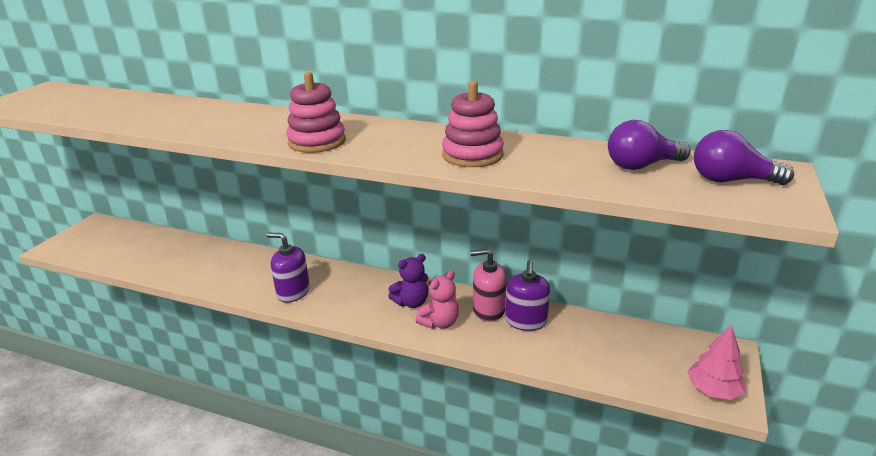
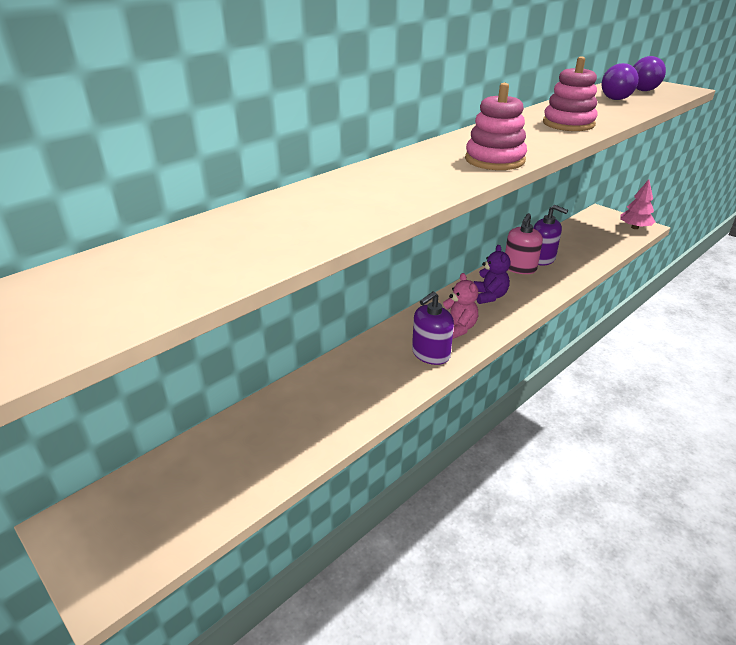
camera: 65 degrees left, 5 degrees up
pink teddy bear [415,271,459,329] -> pink teddy bear moved to [443,273,478,339]

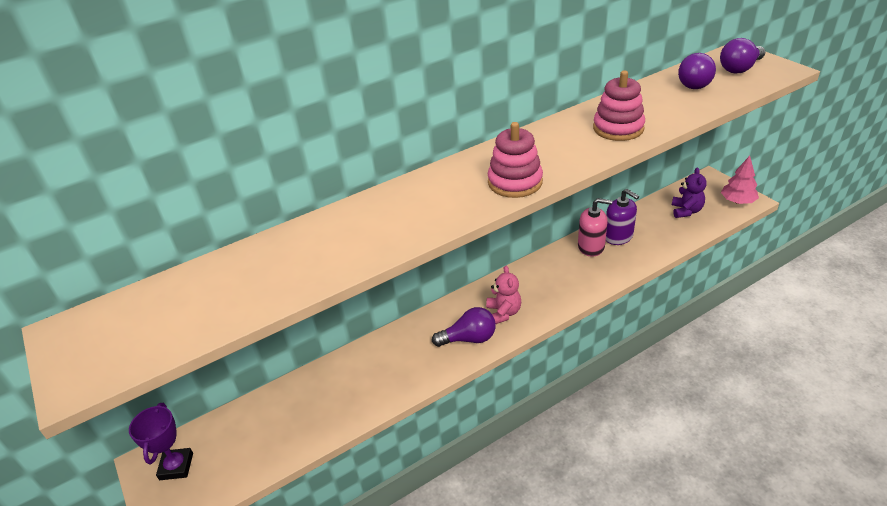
camera: 15 degrees right, 5 degrees up
purple soap dispenser [412,291,454,365] -> purple light bulb [432,307,496,347]
purple teddy bear [474,245,510,304] -> purple teddy bear moved to [672,167,707,218]
pink soap dispenser [505,213,543,274] -> pink soap dispenser turned 120 degrees counterclockwise [578,198,612,257]
none -> purple trophy [129,403,193,480]

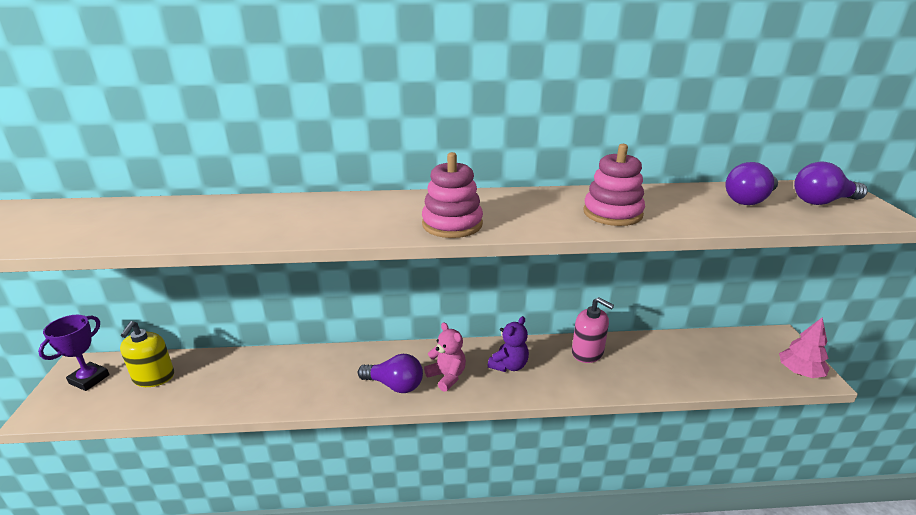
camera: 25 degrees right, 10 degrees down
pink teddy bear [486,266,521,324] -> pink teddy bear turned 60 degrees counterclockwise [424,322,466,392]
purple soap dispenser [606,189,639,245] -> none
purple teddy bear [672,167,707,218] -> purple teddy bear moved to [488,316,529,372]
none -> yellow soap dispenser [120,321,174,387]

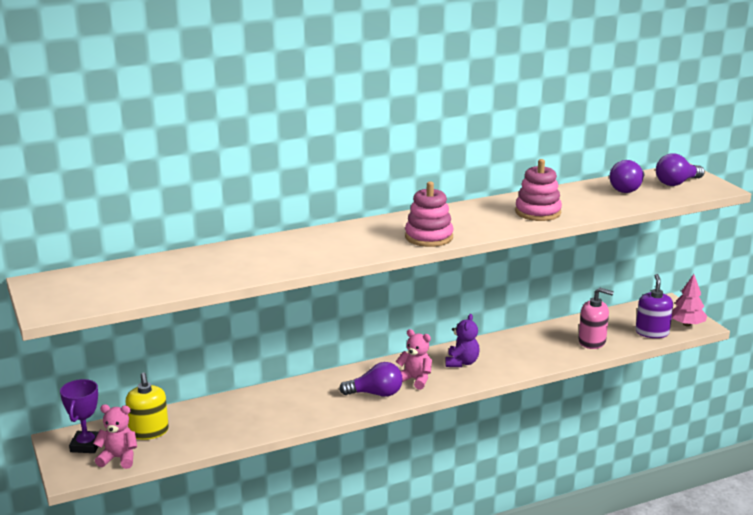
camera: 20 degrees left, 5 degrees down
pink soap dispenser [572,297,614,363] -> pink soap dispenser moved to [578,288,614,349]
none -> pink teddy bear [93,404,137,469]
none -> purple soap dispenser [636,274,673,338]

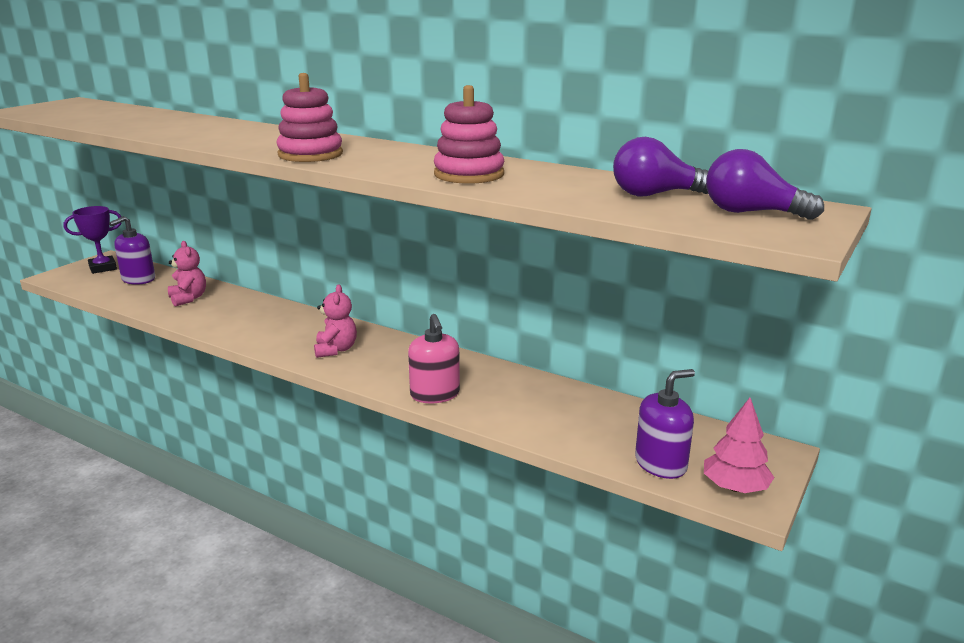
camera: 55 degrees right, 0 degrees up
pink teddy bear [93,404,137,469] -> pink teddy bear moved to [168,241,206,307]
yellow soap dispenser [125,373,169,440] -> purple soap dispenser [109,216,155,285]
purple light bulb [339,362,403,397] -> none
purple teddy bear [445,314,480,367] -> none
pink soap dispenser [578,288,614,349] -> pink soap dispenser moved to [408,314,460,403]

